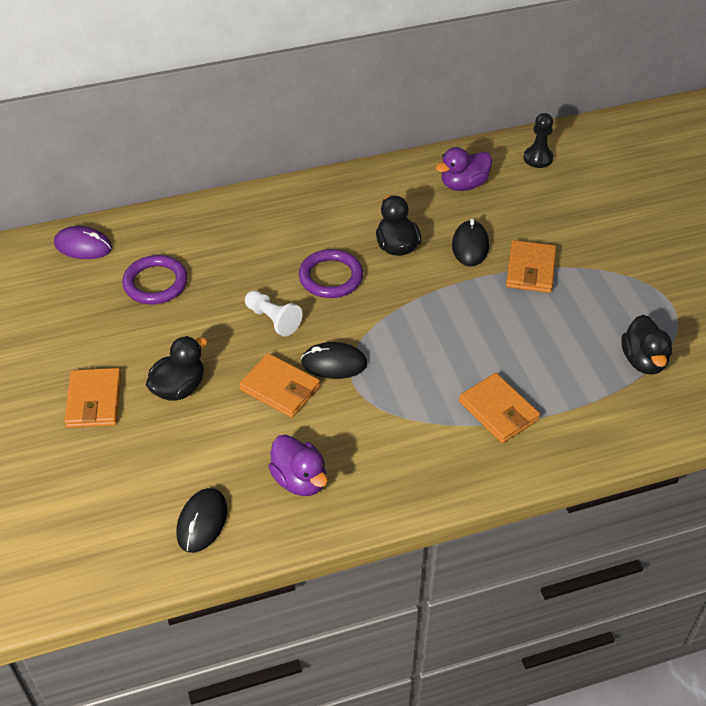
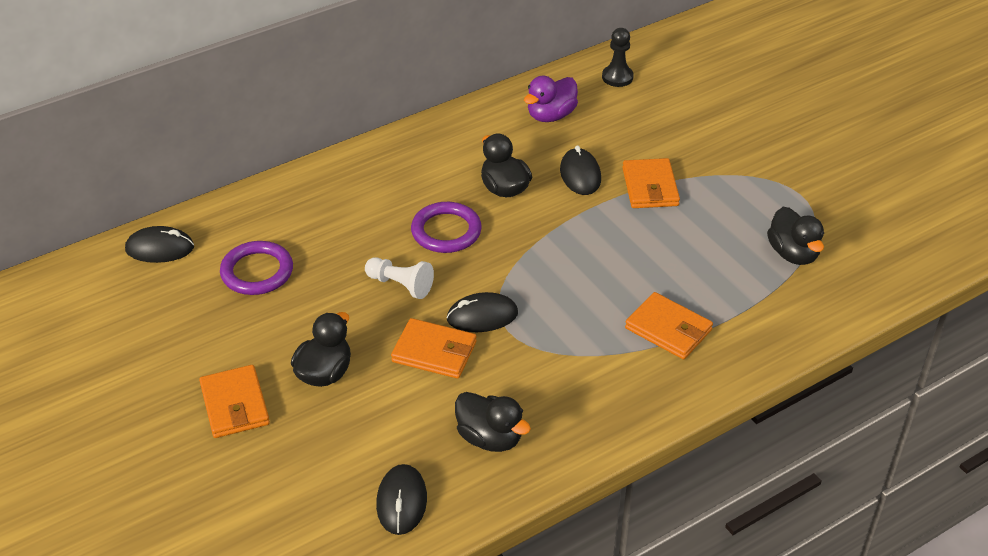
camera: 15 degrees left, 5 degrees down
purple mouse [54,226,112,259] -> black mouse [125,226,194,263]
purple duck [268,435,328,496] -> black duck [455,392,531,452]

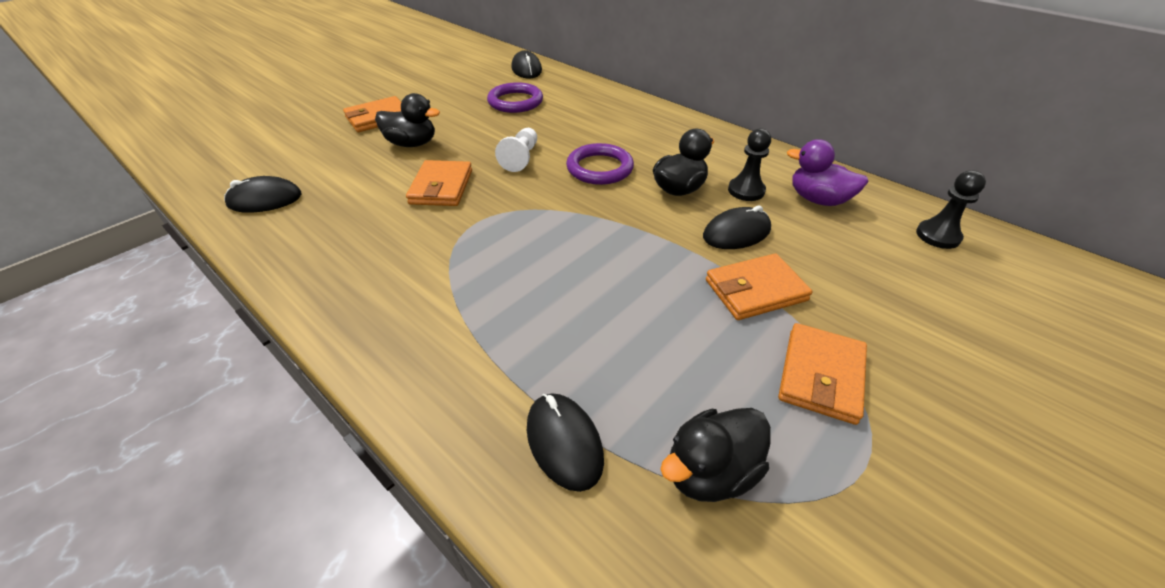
camera: 75 degrees right, 0 degrees up
black mouse [446,292,518,332] -> black mouse moved to [527,394,604,492]
black duck [455,392,531,452] -> none
orange wallet [625,292,713,359] -> orange wallet moved to [778,323,867,425]
none -> black pawn [728,128,771,201]

